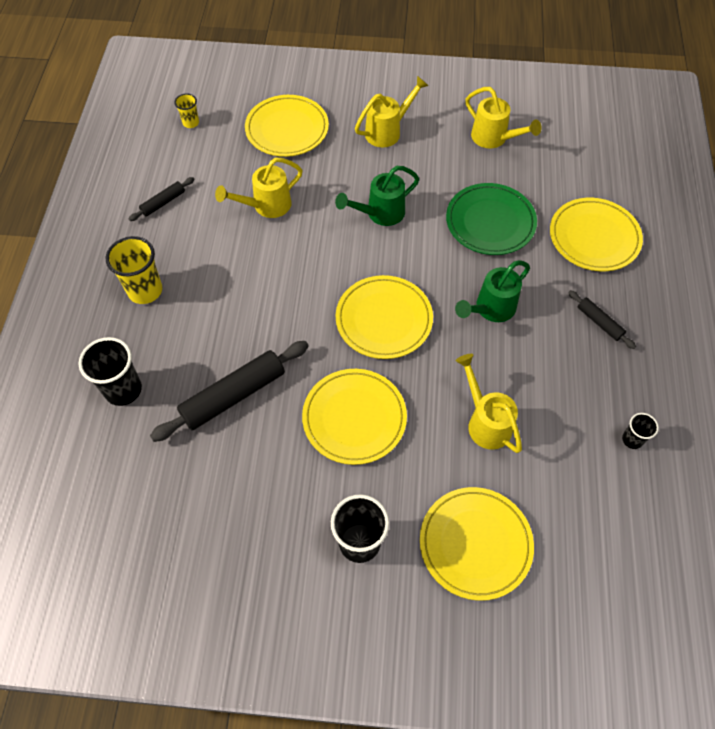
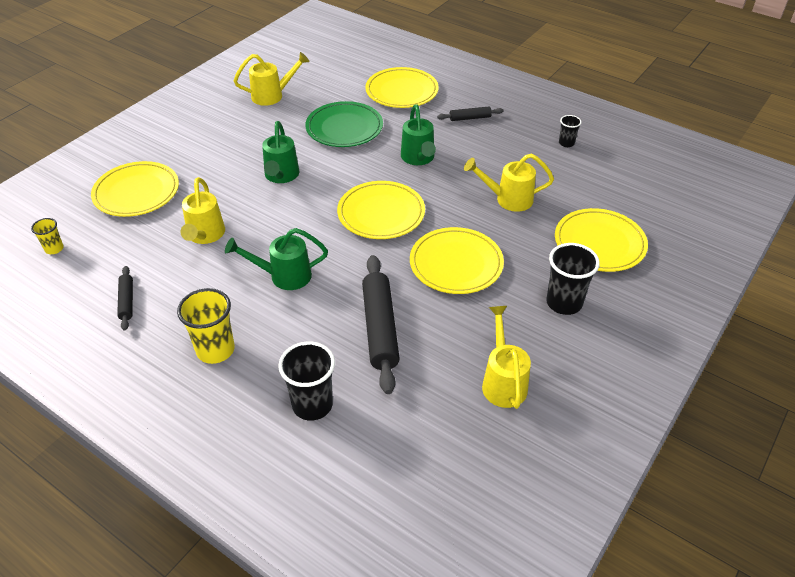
camera: 60 degrees left, 15 degrees down
yellow watering can [355,76,429,147] -> yellow watering can moved to [482,306,531,409]
none -> green watering can [225,228,328,290]

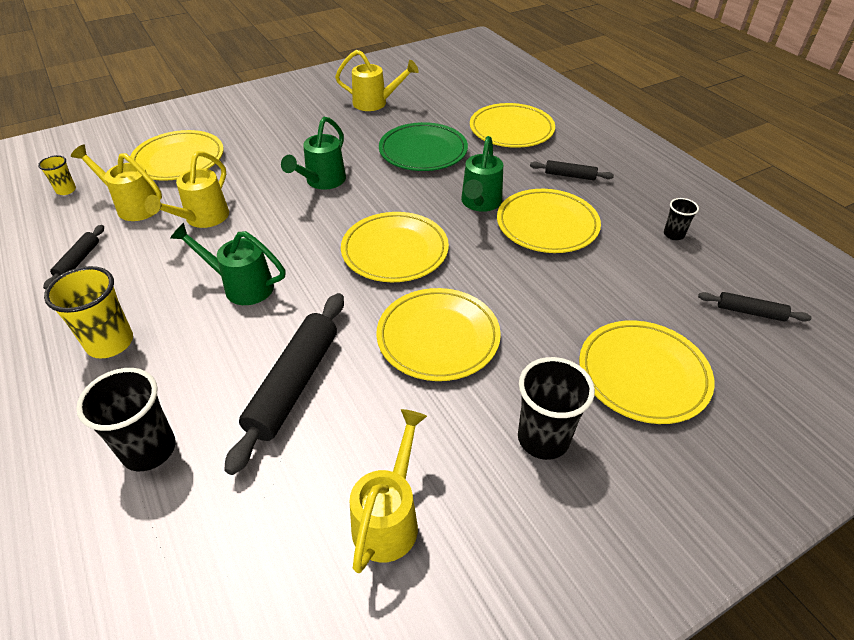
camera: 25 degrees right, 0 degrees up
yellow watering can [464,154,554,212] -> yellow watering can moved to [71,145,162,221]
none -> yellow plate [497,189,601,253]
none -> black rolling pin [698,292,812,322]

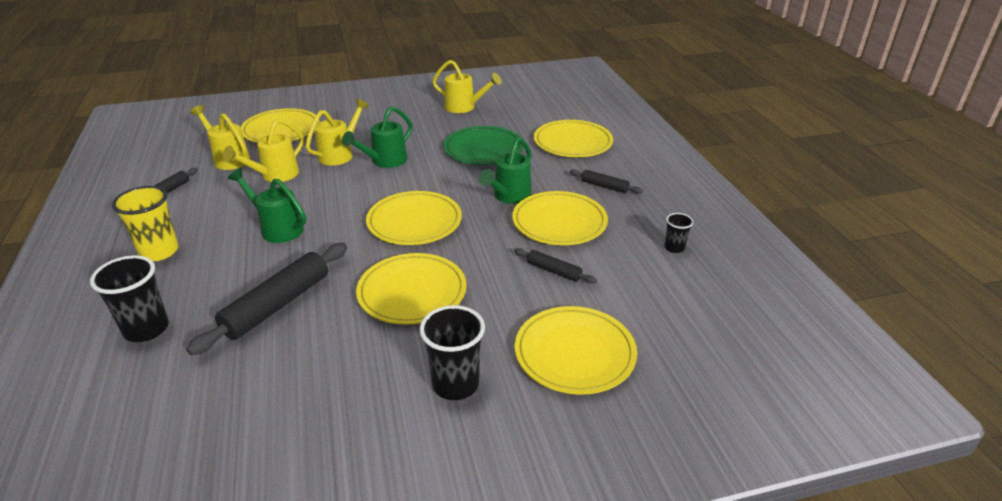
camera: 15 degrees right, 10 degrees down
yellow cup [38,155,76,195] -> none
yellow watering can [350,409,427,573] -> yellow watering can moved to [306,99,369,166]
black rolling pin [698,292,812,322] -> black rolling pin moved to [514,248,597,284]

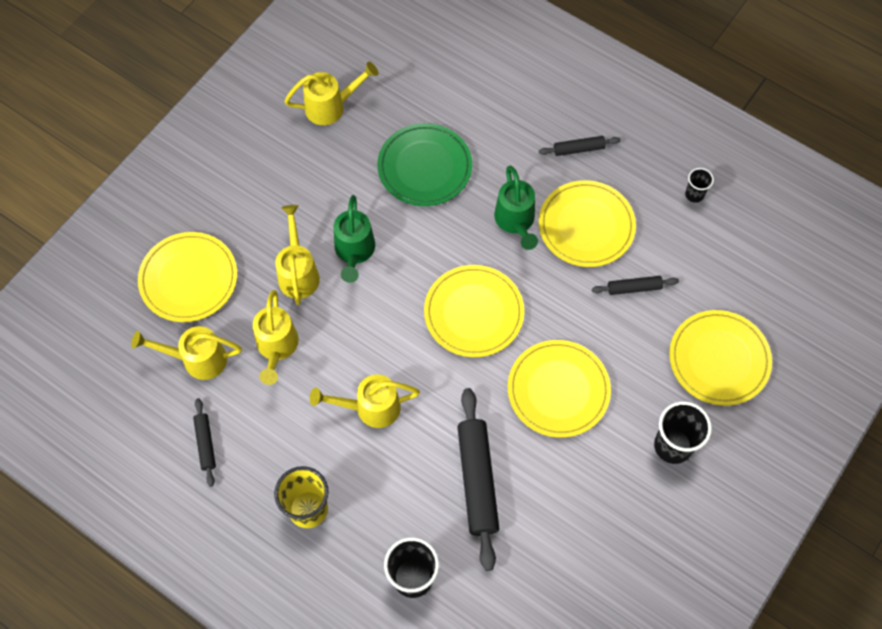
camera: 40 degrees left, 30 degrees up
green watering can [228,168,306,243] -> yellow watering can [310,374,420,428]
yellow plate [534,120,613,157] -> none

